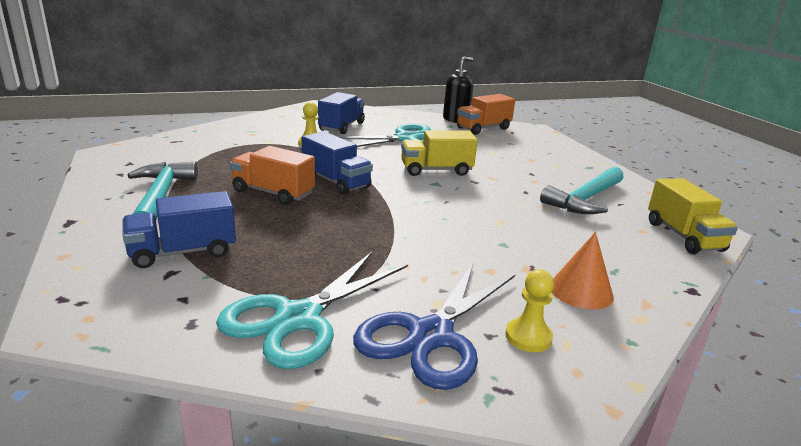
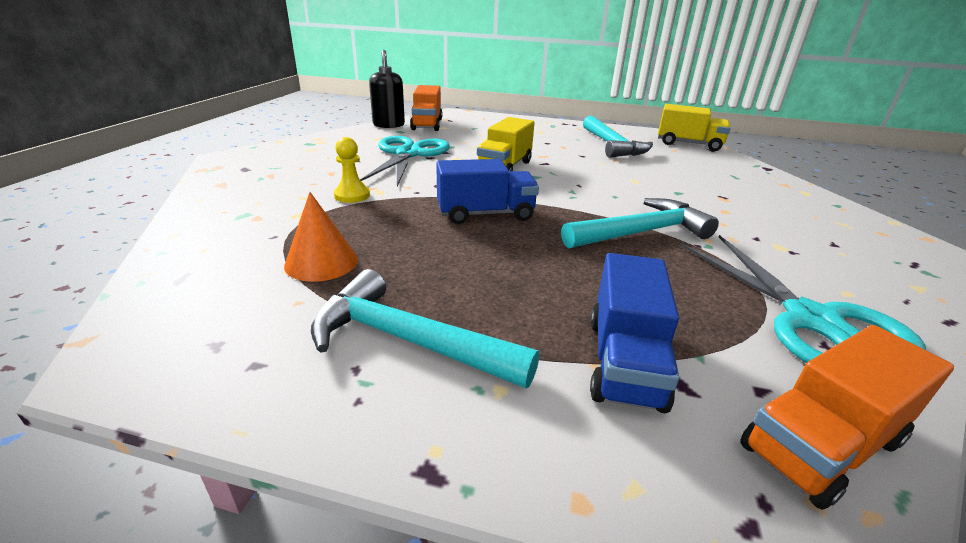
camera: 55 degrees left, 5 degrees up
orange truck [230,146,315,205] -> orange truck moved to [740,325,954,510]
blue truck [318,92,365,134] -> none
blue scissors [353,262,516,390] -> none
yellow pawn [506,269,554,352] -> none
orange cone [552,232,614,310] -> orange cone moved to [284,192,358,282]
none -> turquoise hammer [561,198,719,249]

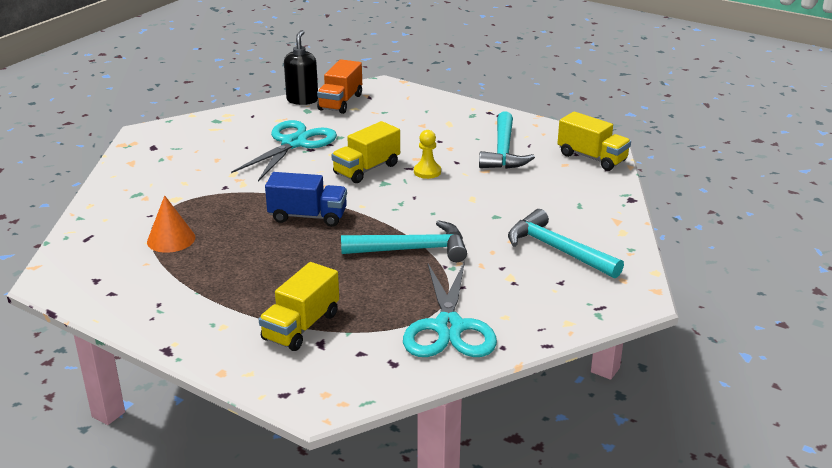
camera: 20 degrees right, 0 degrees up
turquoise hammer [311,269,540,388] -> turquoise hammer moved to [508,209,624,278]
yellow pawn [334,137,370,203] -> yellow pawn moved to [414,130,441,179]
blue truck [590,253,679,413] -> yellow truck [259,262,339,351]
orange truck [740,325,954,510] -> none

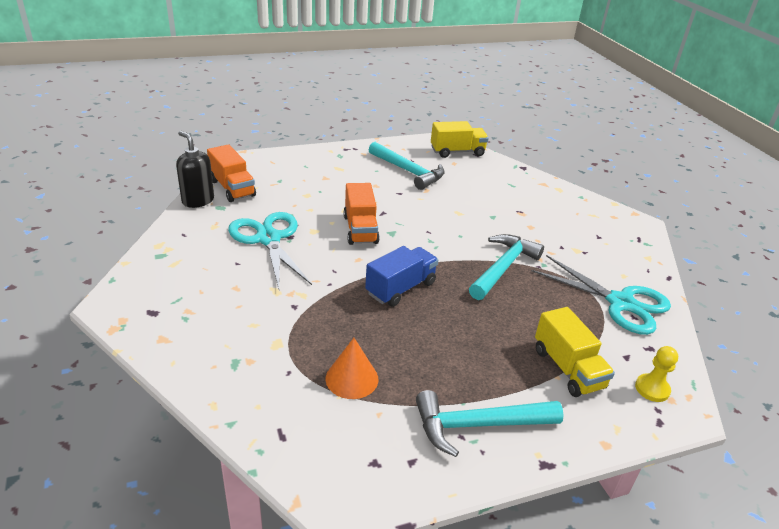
camera: 55 degrees left, 5 degrees up
yellow truck [331,121,400,183] -> orange truck [343,183,380,245]
yellow pawn [414,130,441,179] -> yellow pawn moved to [635,346,678,402]
turquoise hammer [508,209,624,278] -> turquoise hammer moved to [416,390,564,457]

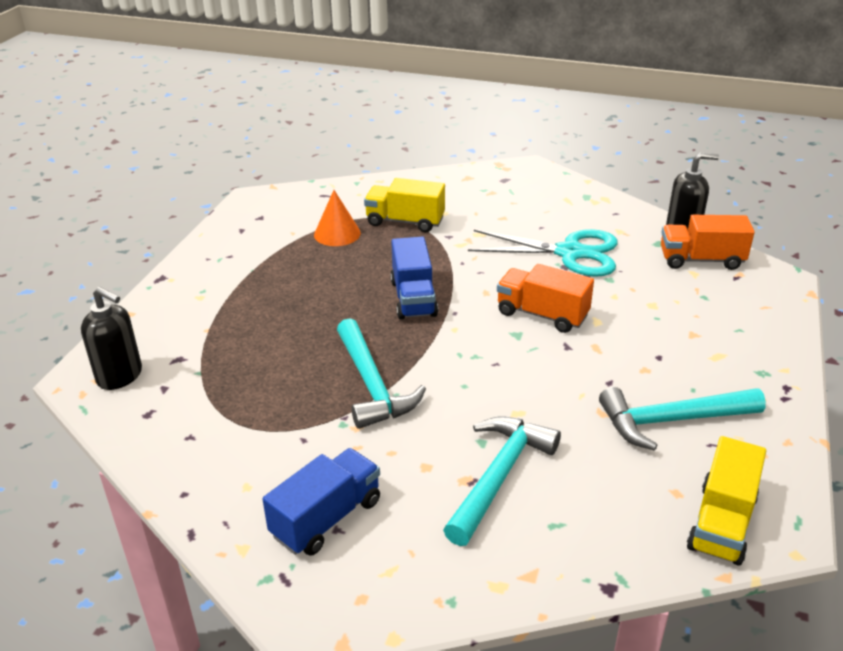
camera: 130 degrees right, 0 degrees up
turquoise hammer [416,390,564,457] -> turquoise hammer moved to [443,417,561,546]
turquoise scissors [532,255,671,335] -> none
yellow truck [535,307,615,397] -> yellow truck moved to [364,178,445,232]
yellow pawn [635,346,678,402] -> black soap dispenser [81,287,142,390]
none -> blue truck [262,448,380,556]

